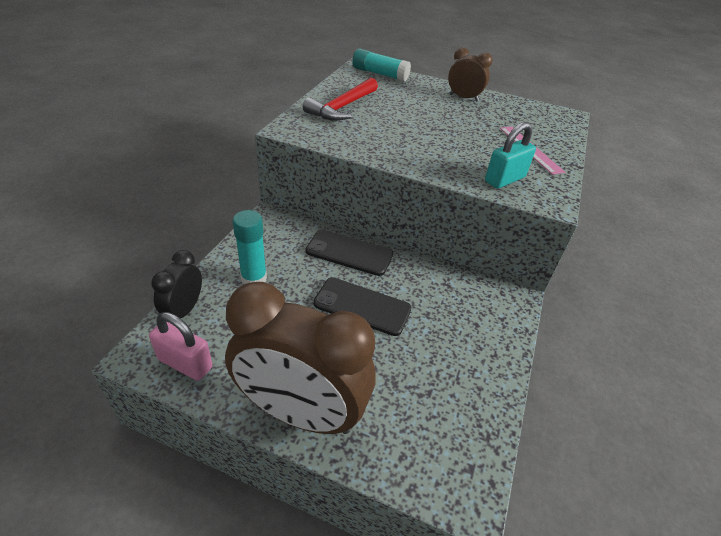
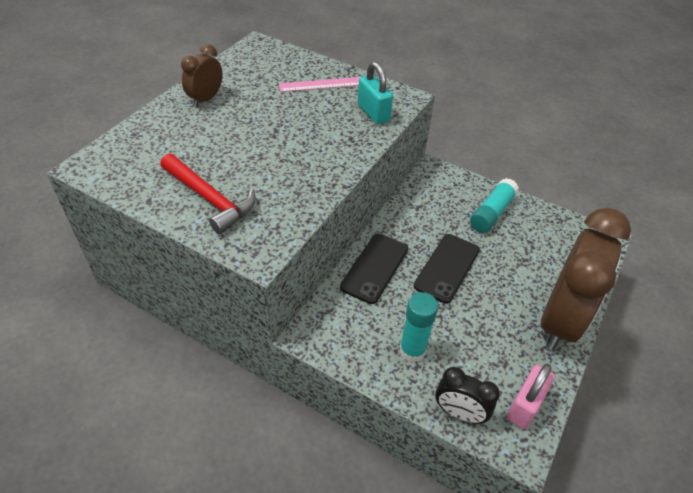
camera: 80 degrees left, 5 degrees up
turquoise glue stick [352,48,411,81] -> turquoise glue stick moved to [470,178,519,233]

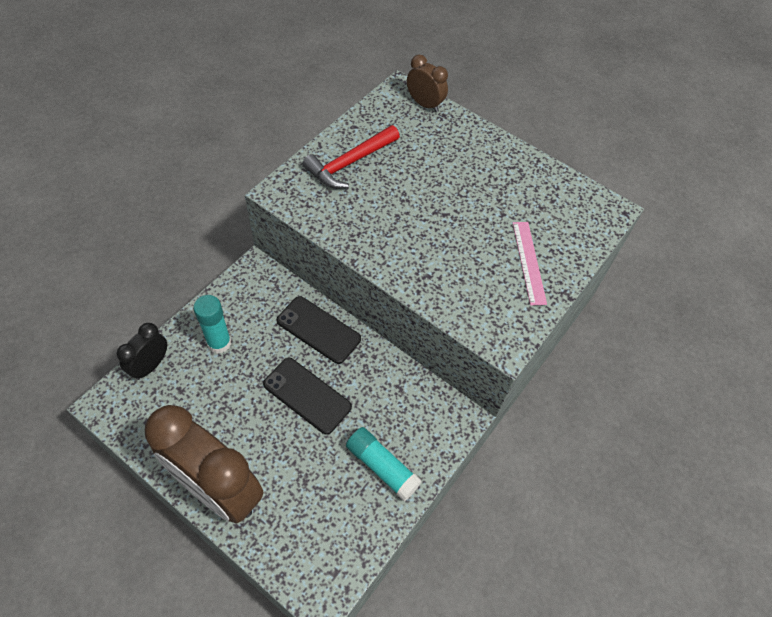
camera: 95 degrees right, 10 degrees up
brown clock [181,44,223,107] -> brown clock moved to [407,55,448,112]
turquoise padlock [358,62,393,124] -> none
pink padlock [507,364,555,429] -> none

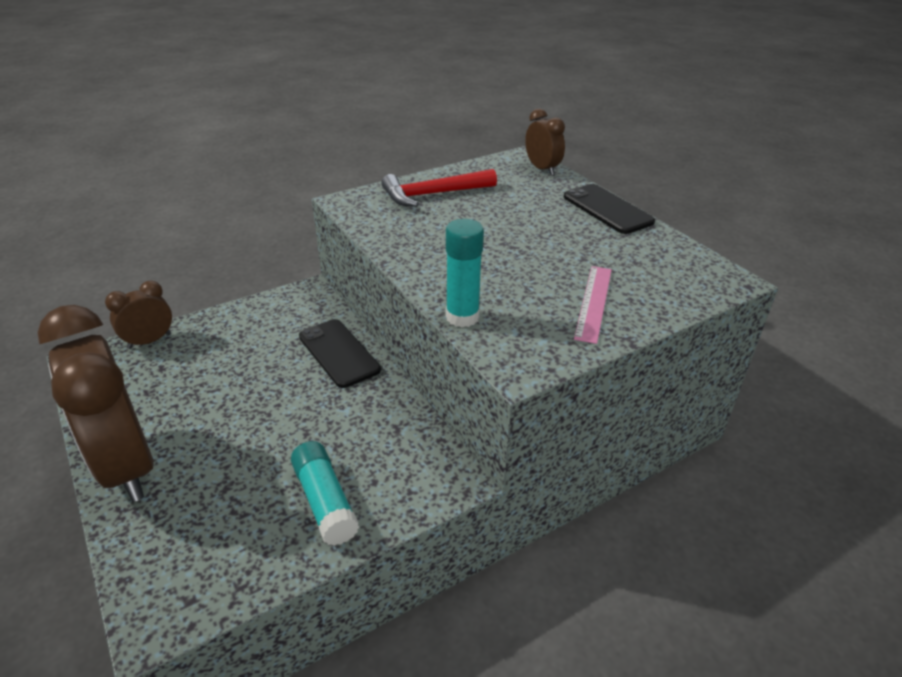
camera: 25 degrees right, 20 degrees down
black clock [117,323,167,380] -> brown clock [105,281,172,349]
turquoise glue stick [193,295,231,354] -> turquoise glue stick moved to [446,219,484,327]
black phone [263,358,352,435] -> black phone moved to [564,184,655,234]

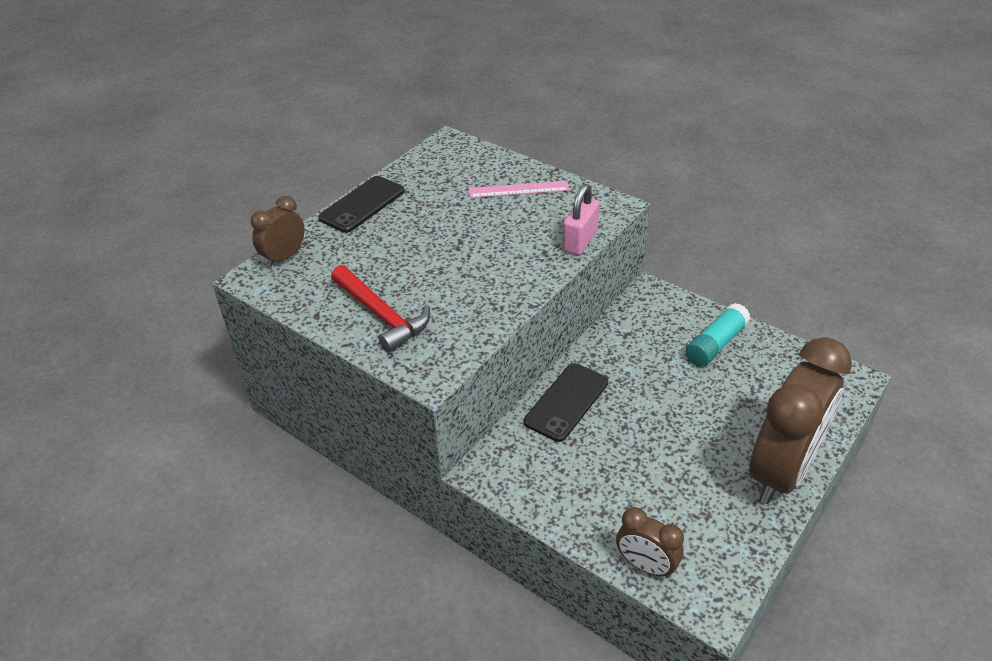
camera: 110 degrees left, 5 degrees up
turquoise glue stick [446,219,484,327] -> pink padlock [563,184,600,255]

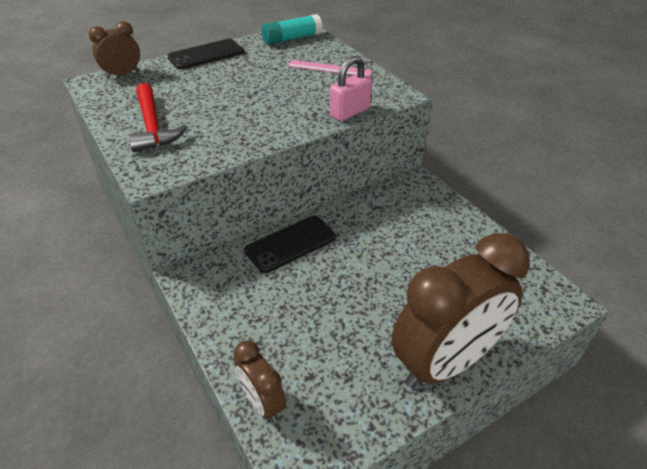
camera: 20 degrees right, 0 degrees up
turquoise glue stick [686,303,751,367] -> turquoise glue stick moved to [262,14,323,45]

